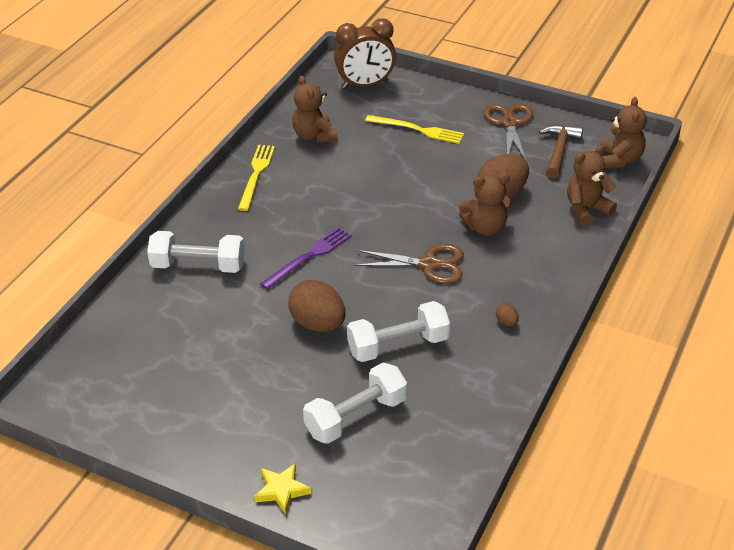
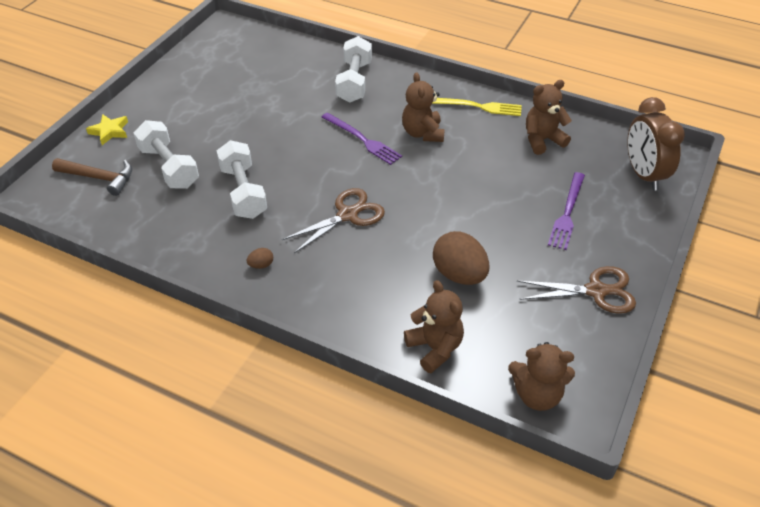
camera: 90 degrees right, 5 degrees up
brown egg [288,280,345,332] -> none
brown scissors [354,244,464,284] -> brown scissors turned 135 degrees counterclockwise [282,188,385,253]
yellow fork [365,115,464,144] -> purple fork [548,172,585,250]
brown teddy bear [459,174,512,236] -> brown teddy bear moved to [402,72,445,142]
brown hammer [539,125,583,179] -> brown hammer moved to [52,158,132,196]

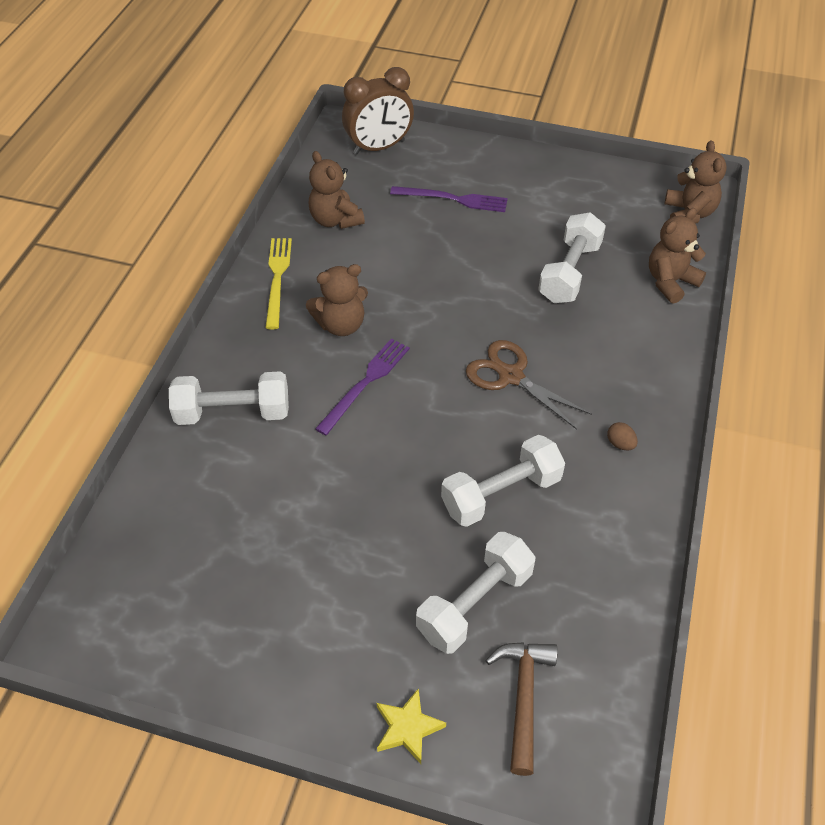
camera: 100 degrees left, 5 degrees up
brown egg [433,231,489,285] -> white dumbbell [538,212,606,303]
brown scissors [517,266,636,314] -> none

